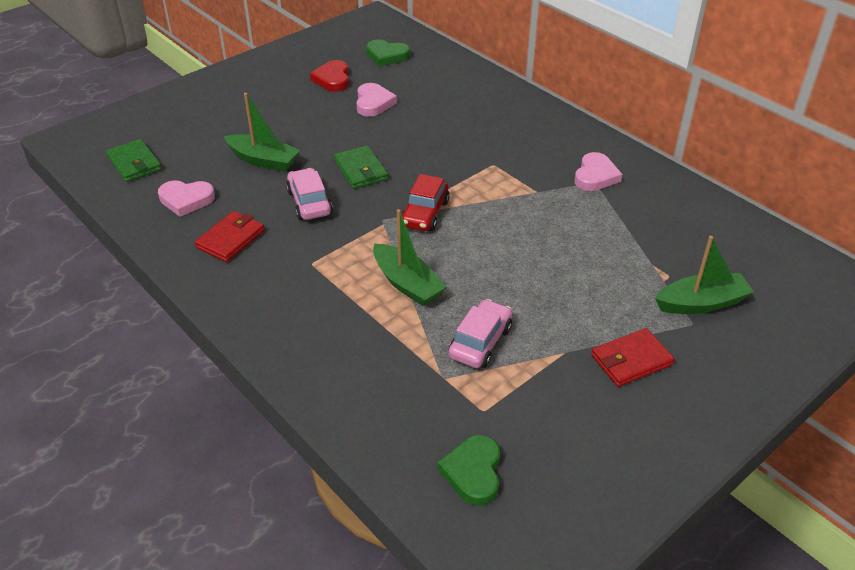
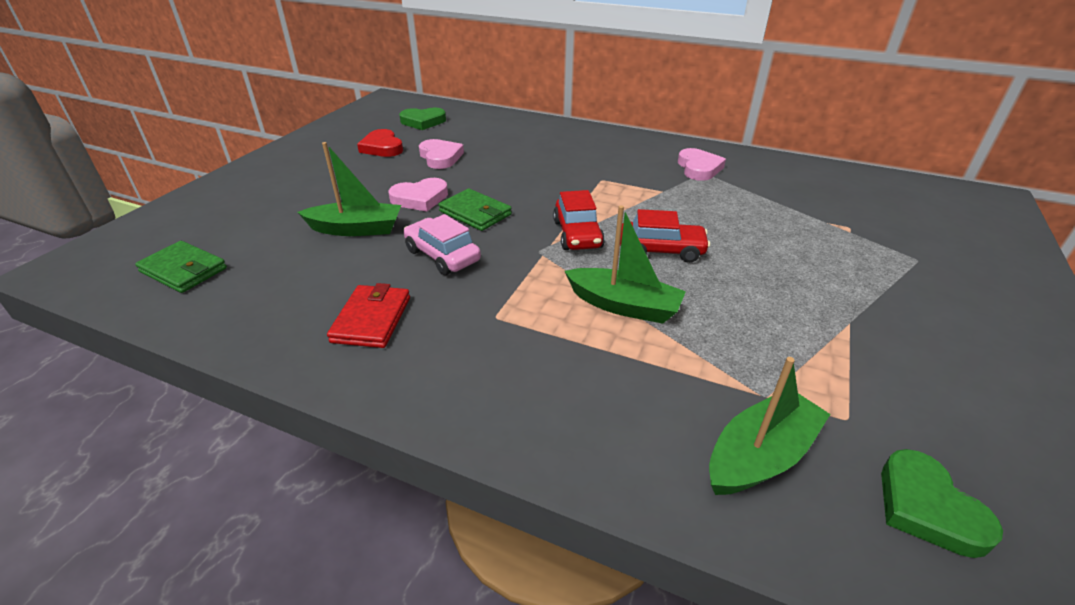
camera: 25 degrees left, 5 degrees down
pink heart [158,180,215,217] -> pink heart moved to [389,178,448,212]
pink car [448,299,512,368] -> none
red wallet [591,328,675,387] -> none
green boat [655,236,754,314] -> green boat moved to [709,357,831,495]
none -> red car [620,209,710,263]

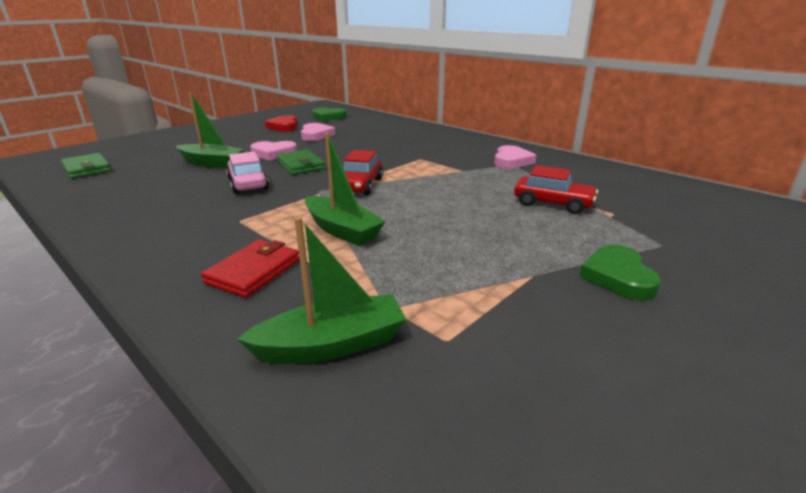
camera: 20 degrees right, 10 degrees down
red wallet [327,283,410,348] -> red wallet moved to [201,239,300,298]
red car [620,209,710,263] -> red car moved to [514,165,598,214]
green heart [881,449,1003,558] -> green heart moved to [579,244,661,301]

